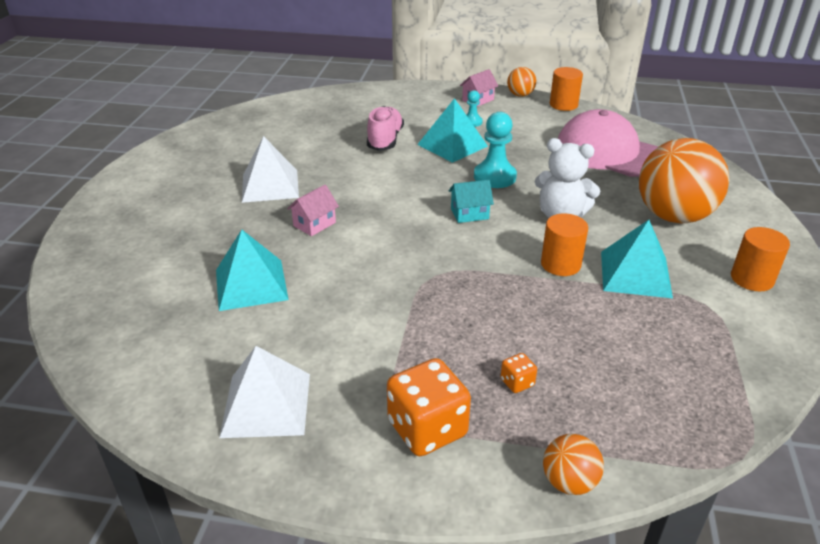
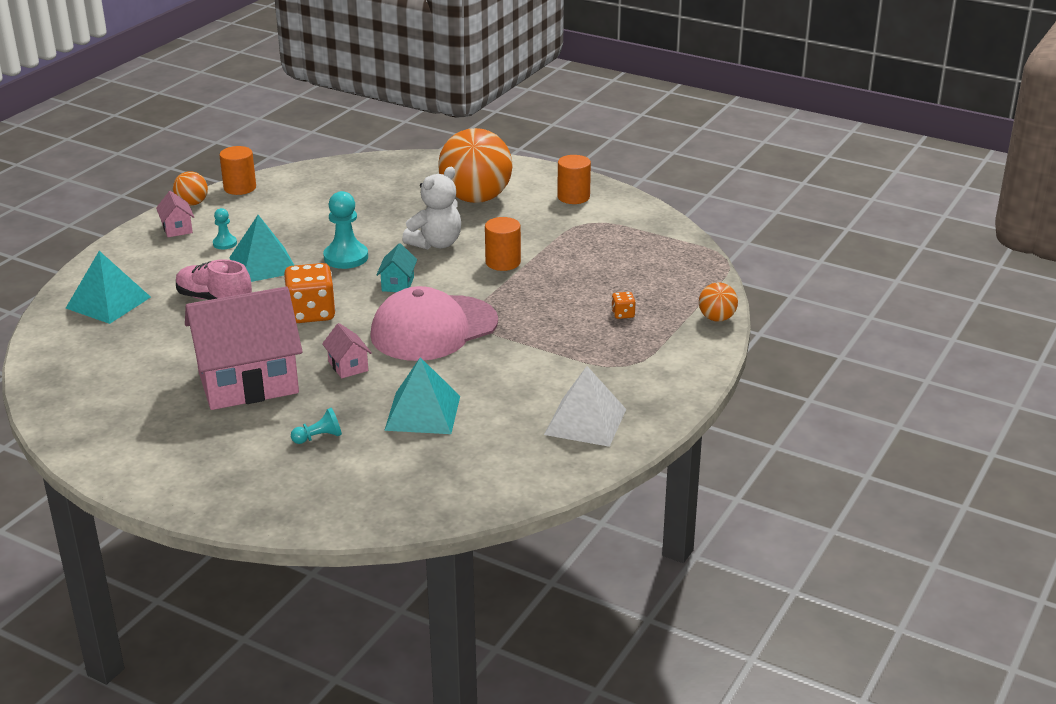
camera: 70 degrees left, 5 degrees down
white pyramid [242,136,299,203] -> pink house [185,287,303,410]
orange dice [387,358,471,456] -> orange dice moved to [284,263,336,323]
pink cap [558,109,658,177] -> pink cap moved to [370,286,498,361]
turquoise pyramid [601,220,673,298] -> turquoise pyramid moved to [66,251,151,324]
none -> turquoise pawn [291,408,342,444]

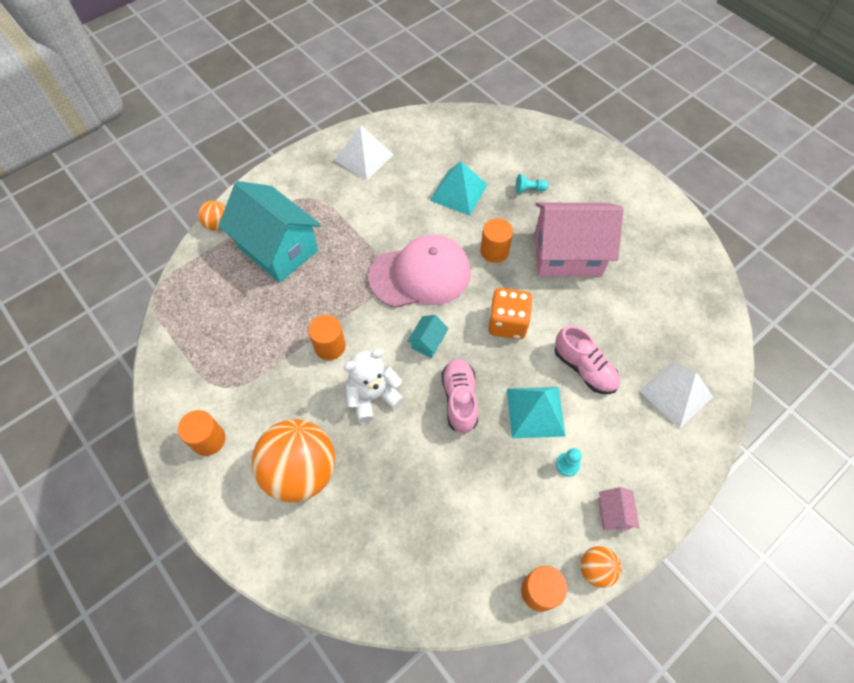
camera: 160 degrees left, 30 degrees up
turquoise pyramid [66,251,151,324] -> white pyramid [639,361,713,429]
pink house [322,323,372,378] -> orange cylinder [480,218,513,263]
turquoise pawn [323,191,368,269] -> pink shoe [441,358,478,434]
orange dice [611,292,636,319] -> turquoise house [219,181,321,283]

